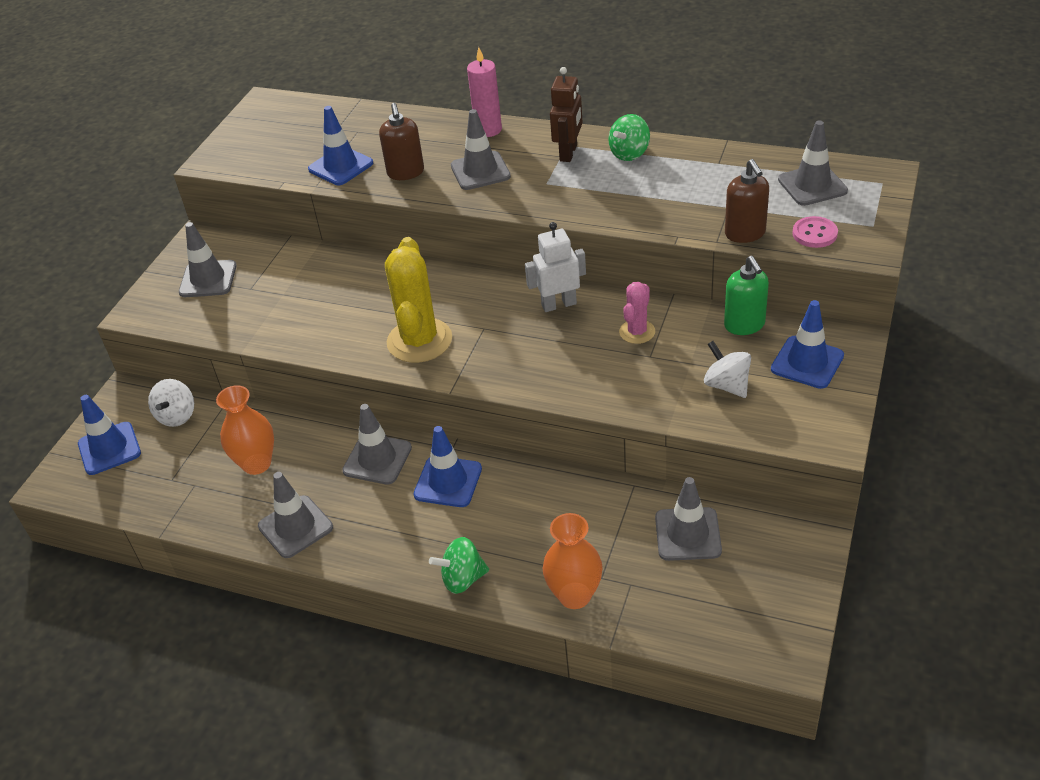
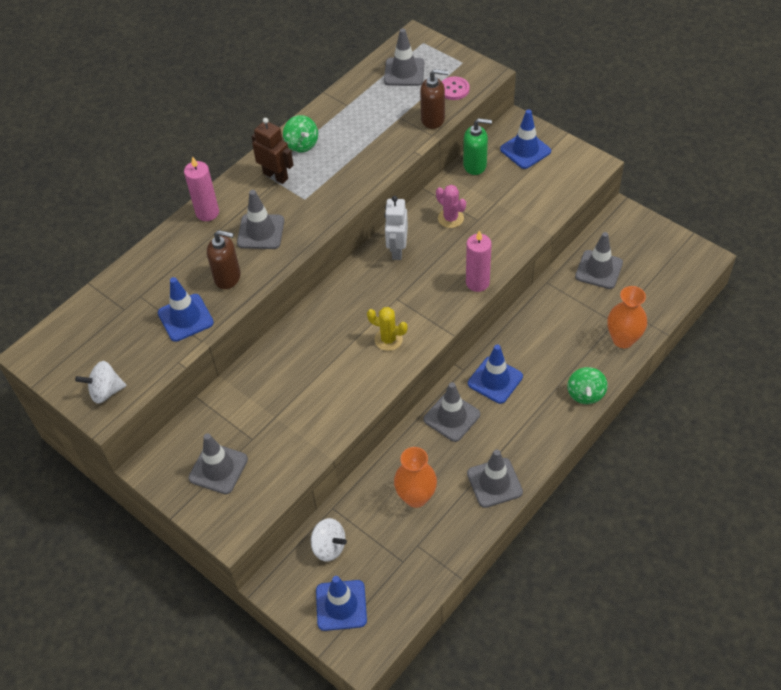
camera: 70 degrees left, 10 degrees up
yellow cactus [385,237,452,363] -> yellow cactus [367,307,408,351], size x0.54
white spinning top [704,341,751,398] -> white spinning top moved to [75,361,127,404]
none -> pink candle [466,230,492,292]

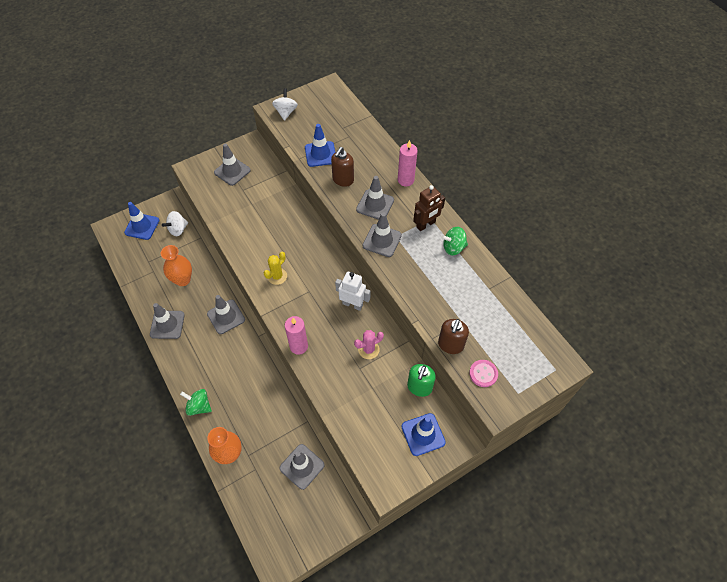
camera: 105 degrees right, 5 degrees up
grey traffic cone [384,29,424,86] -> grey traffic cone moved to [362,212,402,257]
blue traffic cone [468,344,523,404] -> none

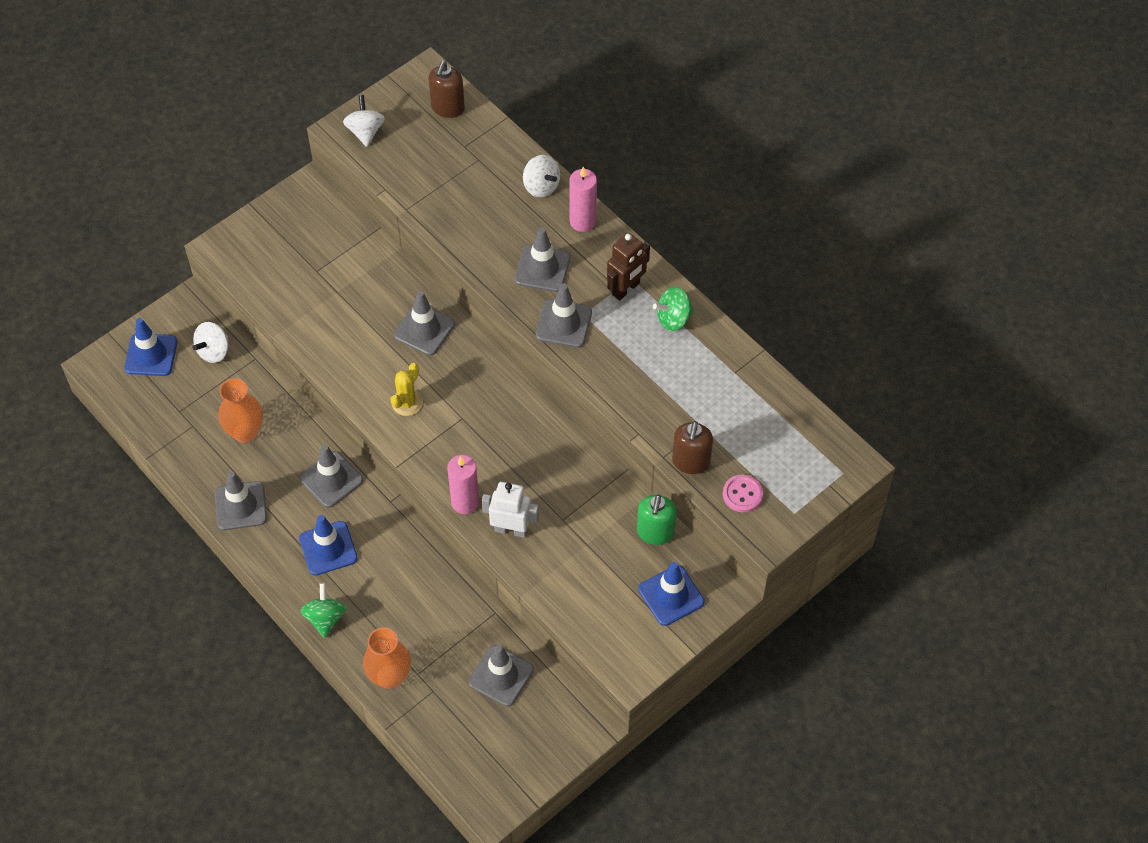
camera: 10 degrees left, 0 degrees up
green spinning top [180,389,212,416] -> green spinning top turned 75 degrees clockwise [301,583,346,638]
grey traffic cone [214,144,251,186] -> grey traffic cone moved to [394,291,455,356]
blue traffic cone [305,124,335,167] -> blue traffic cone moved to [299,515,358,576]
brown soap dispenser [331,147,354,187] -> brown soap dispenser moved to [428,61,465,118]
white robot [335,272,370,311] -> white robot moved to [482,482,539,538]
pink cactus [354,330,384,359] -> none
none -> white spinning top [523,155,560,198]

